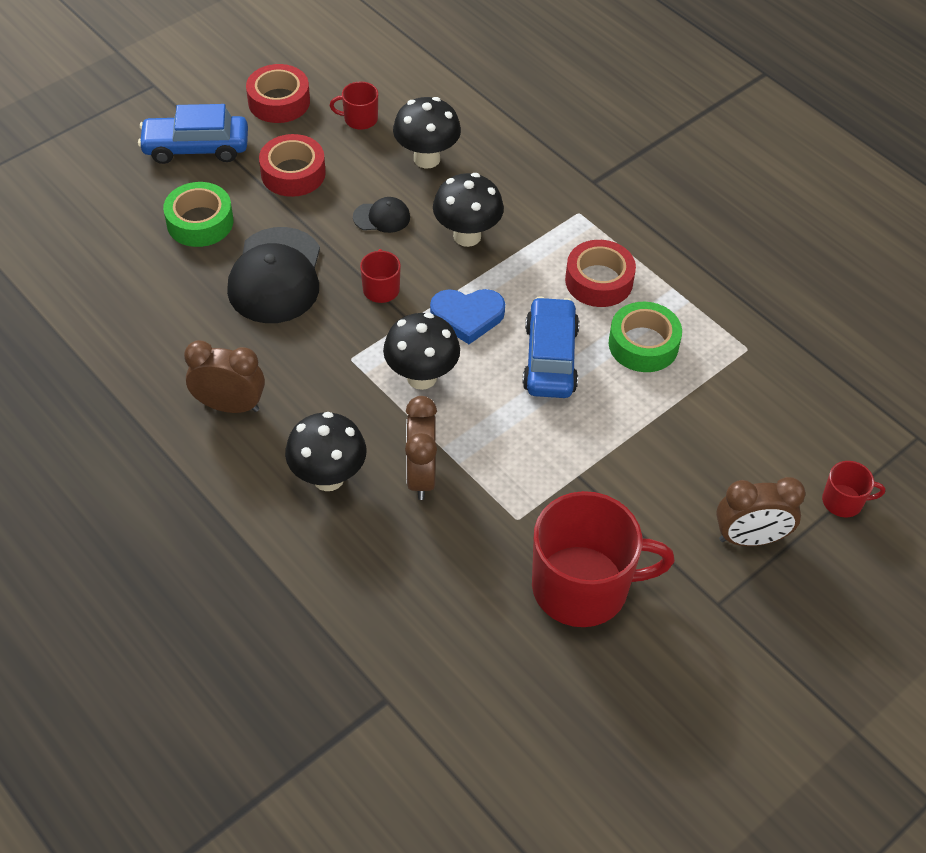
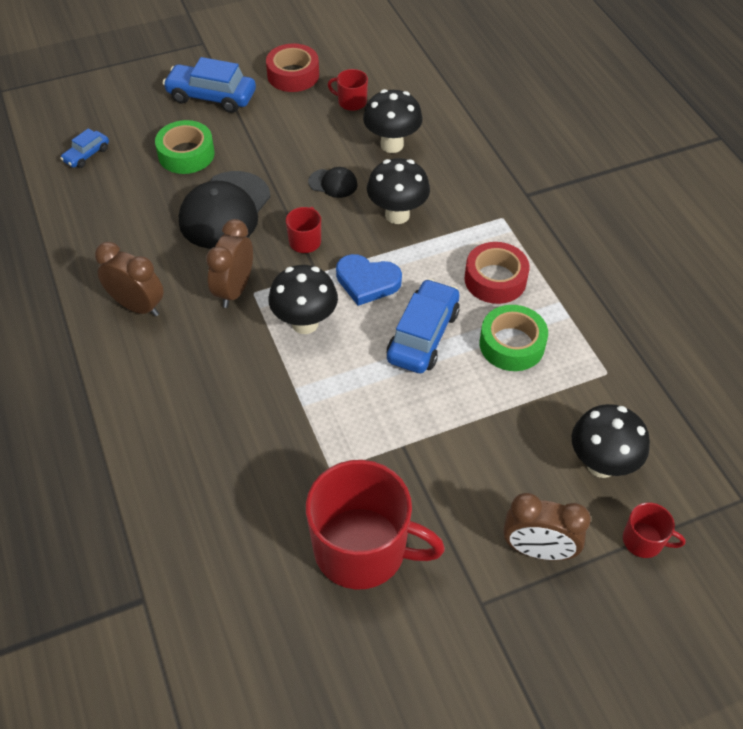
camera: 20 degrees right, 0 degrees up
red tape [259,134,326,197] -> none
black mushroom [285,412,366,491] -> black mushroom moved to [572,404,650,478]
brown clock [405,396,437,500] -> brown clock moved to [206,219,253,308]
none -> blue car [60,128,109,168]

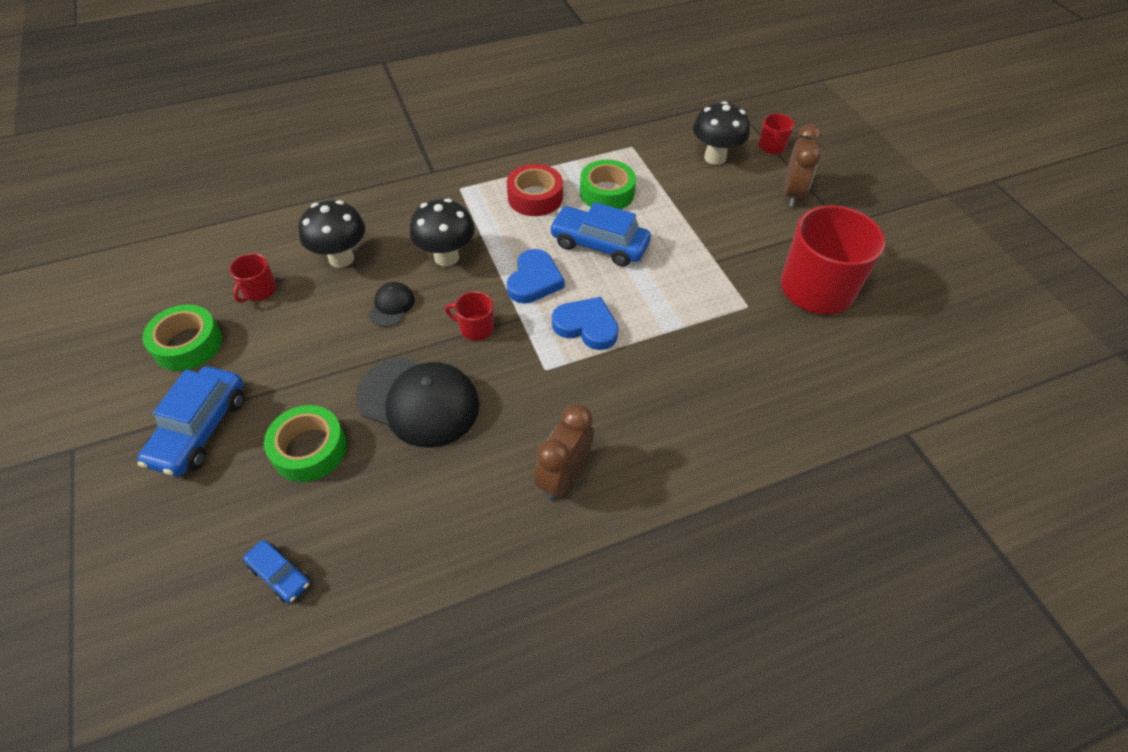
camera: 90 degrees left, 0 degrees up
brown clock [206,219,253,308] -> none
red tape [266,43,319,92] -> green tape [142,304,222,371]
black mushroom [268,265,338,334] -> blue heart [552,297,619,350]

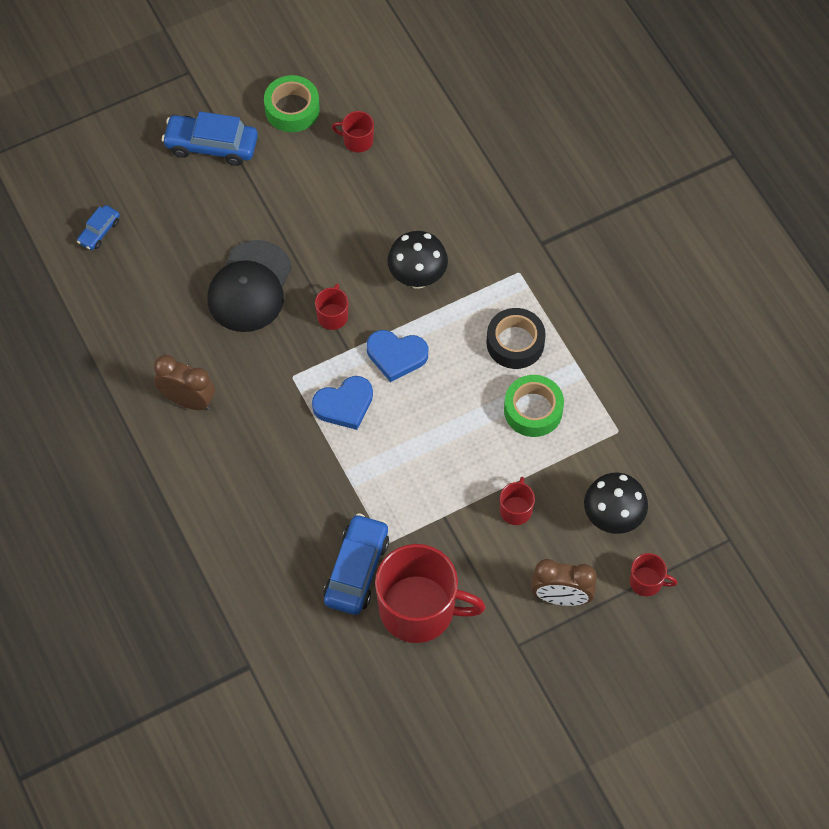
camera: 85 degrees right, 10 degrees up
green tape [264,405,347,482] -> none
black mushroom [298,200,365,268] -> none
black cap [368,282,415,327] -> none
red tape [507,164,563,216] -> black tape [487,308,545,369]
blue car [549,202,651,267] -> blue car moved to [323,513,389,615]
blue heart [552,297,619,350] -> blue heart turned 45 degrees clockwise [312,376,373,430]
none -> red mug [500,477,535,525]

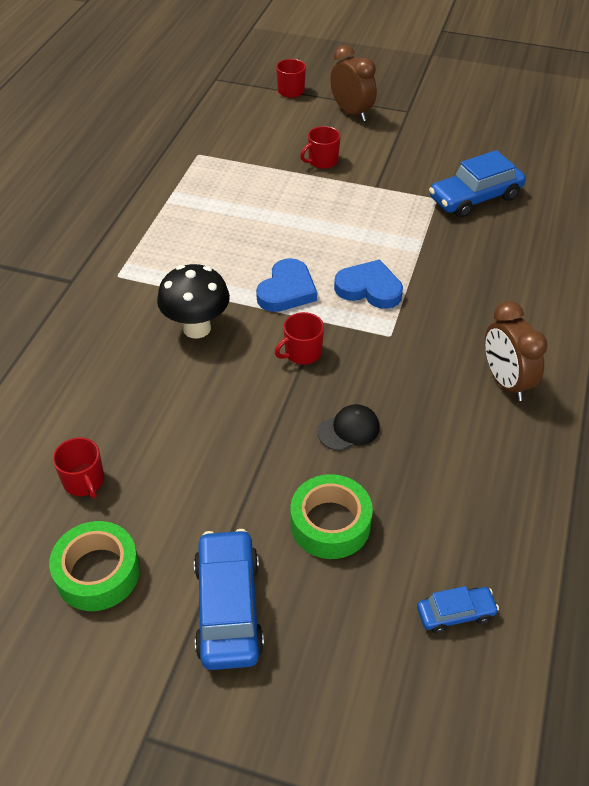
camera: 135 degrees left, 15 degrees down
blue car [162,111,258,166] -> blue car turned 150 degrees counterclockwise [194,529,264,670]
black cap [207,240,292,332] -> black cap [318,404,380,451], size x0.48
blue heart [367,330,428,382] -> blue heart turned 60 degrees clockwise [256,258,317,312]
red mug [375,544,486,643] -> none
black tape [487,308,545,369] -> none
green tape [504,375,564,437] -> green tape moved to [290,474,373,559]
black mushroom [584,473,648,534] -> none

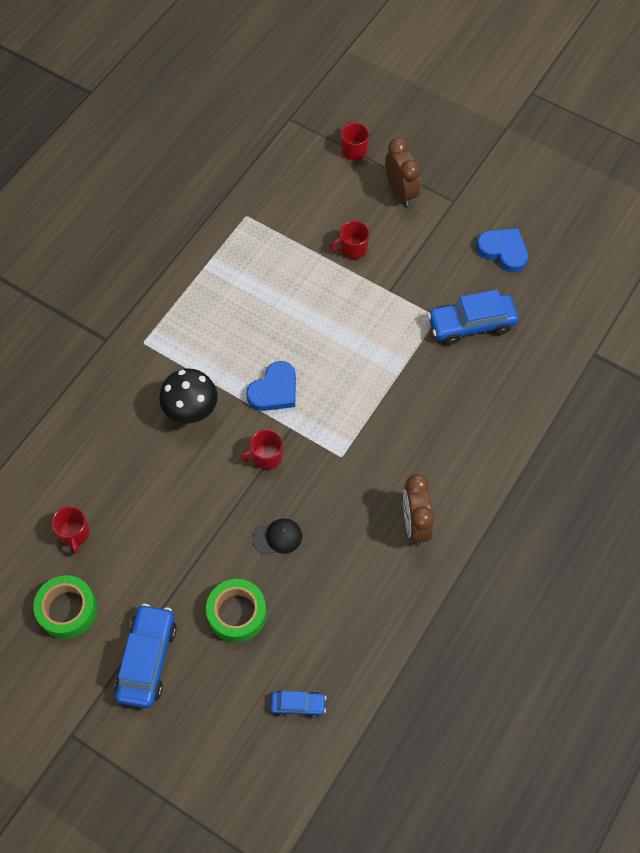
camera: 15 degrees right, 15 degrees up
blue heart [334,259,403,309] -> blue heart moved to [476,228,528,272]

